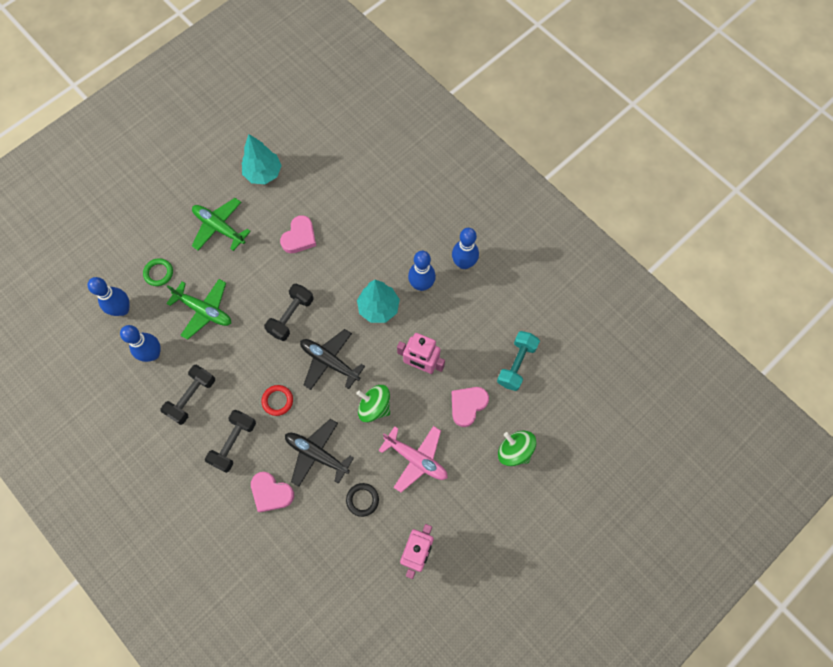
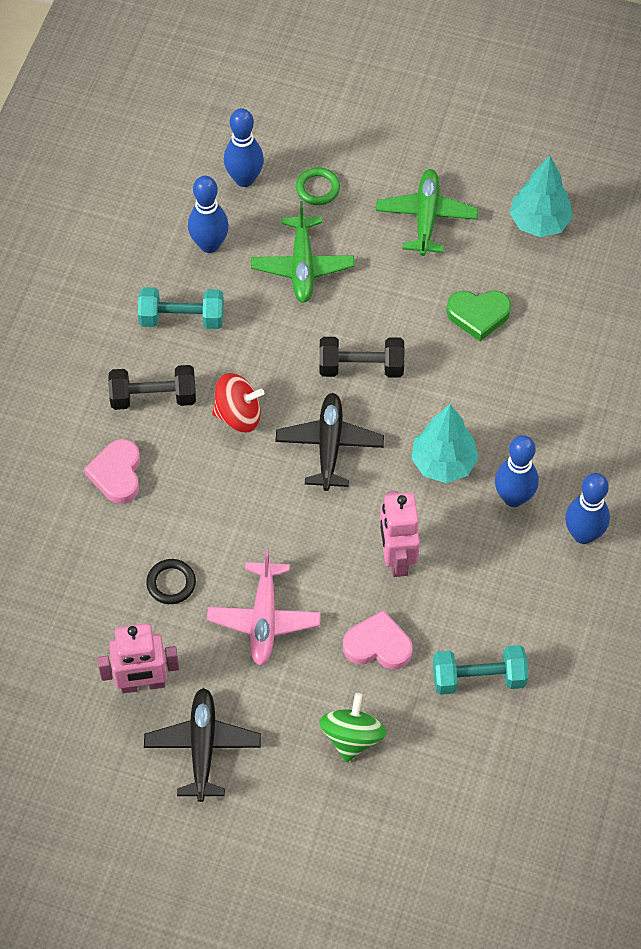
camera: 60 degrees right, 10 degrees down
black dumbbell [160,365,215,425] -> turquoise dumbbell [138,287,224,329]
red ring [262,385,293,416] -> red spinning top [212,373,264,432]
pink heart [280,215,316,253] -> green heart [446,290,511,341]
black plane [285,419,354,487] -> black plane moved to [144,688,261,802]
green spinning top [356,385,390,422] -> none

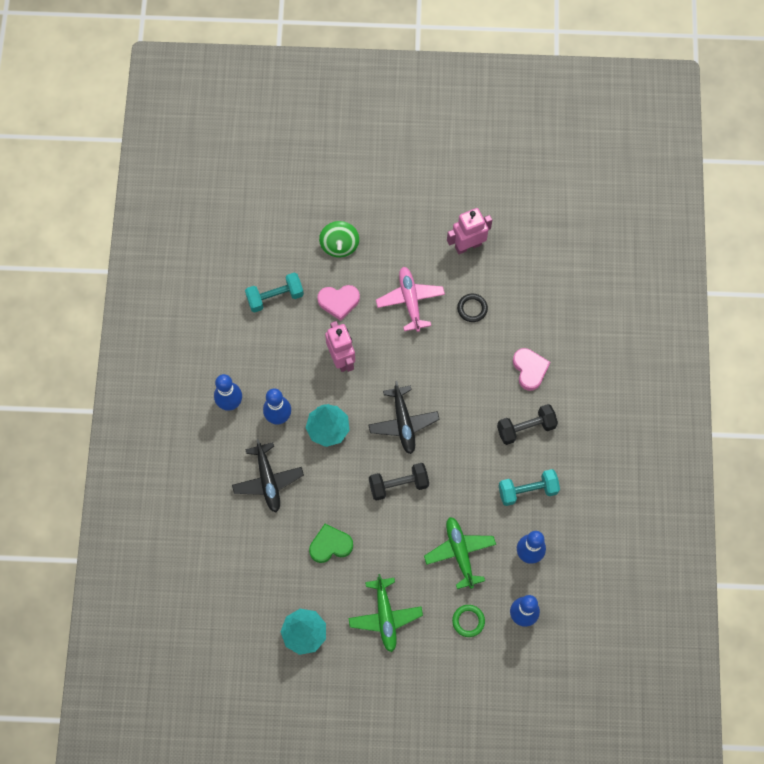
camera: 165 degrees right, 10 degrees up
black plane [144,688,261,802] -> black plane moved to [232,439,304,512]
red spinning top [212,373,264,432] -> none

